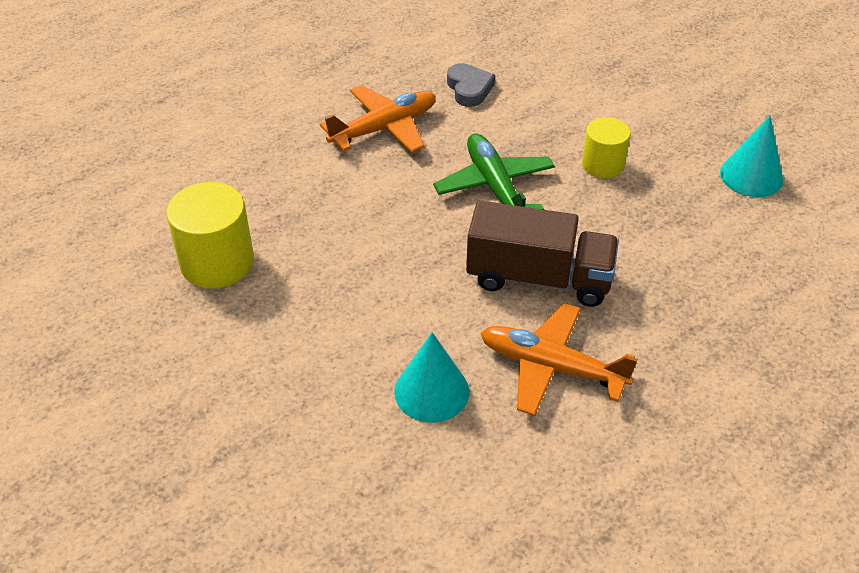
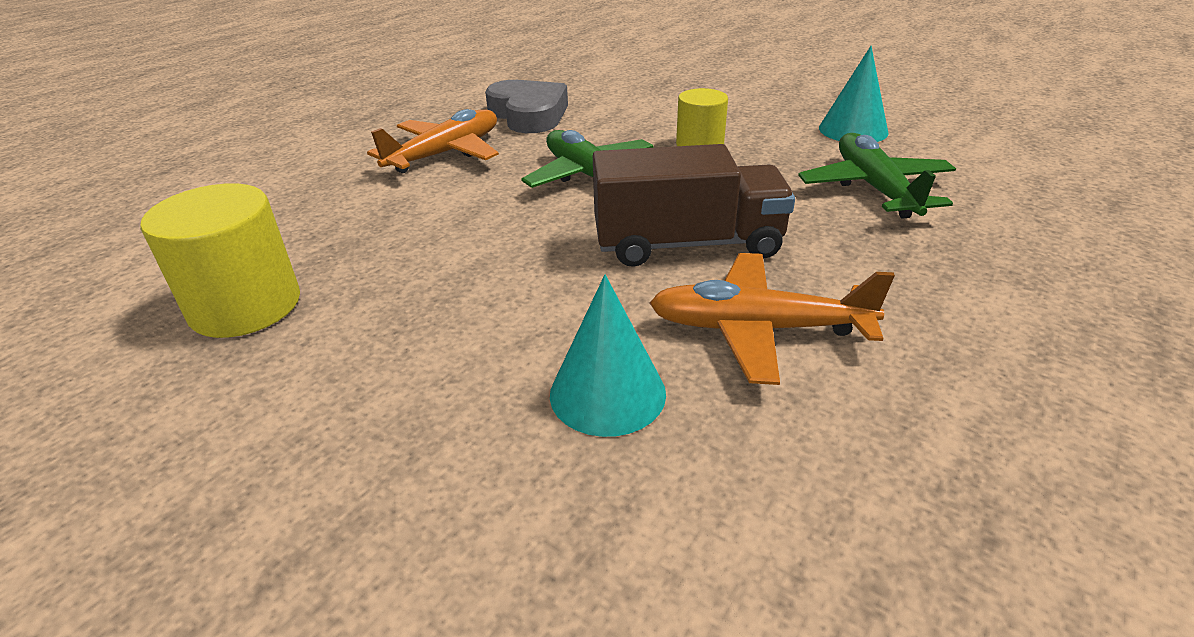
camera: 15 degrees left, 10 degrees down
grey heart [447,63,495,107] -> grey heart [485,80,568,133], size x1.57
none -> green plane [798,133,956,219]

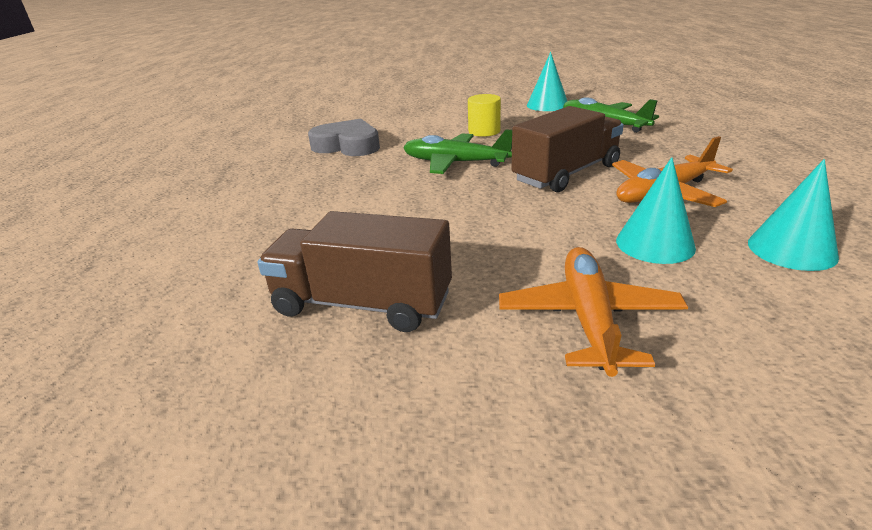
camera: 35 degrees left, 5 degrees down
yellow cylinder [140,183,300,338] -> brown truck [258,211,452,332]
orange plane [367,109,499,173] -> orange plane moved to [499,247,688,377]
none -> turquoise cone [748,159,839,271]

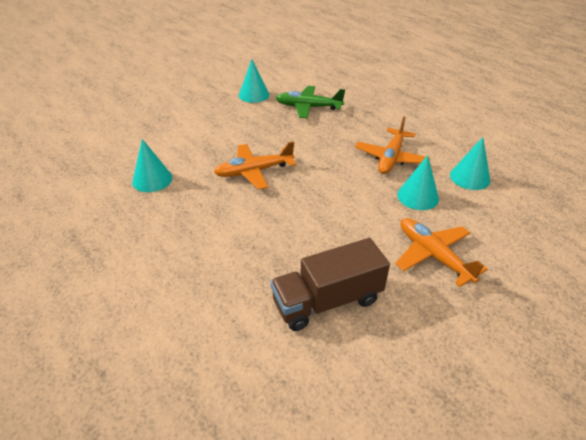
camera: 40 degrees left, 10 degrees up
grey heart [308,119,380,156] -> turquoise cone [132,139,172,192]
green plane [403,130,512,174] -> orange plane [214,141,296,190]
yellow cylinder [468,94,501,137] -> none
brown truck [511,106,624,192] -> none

